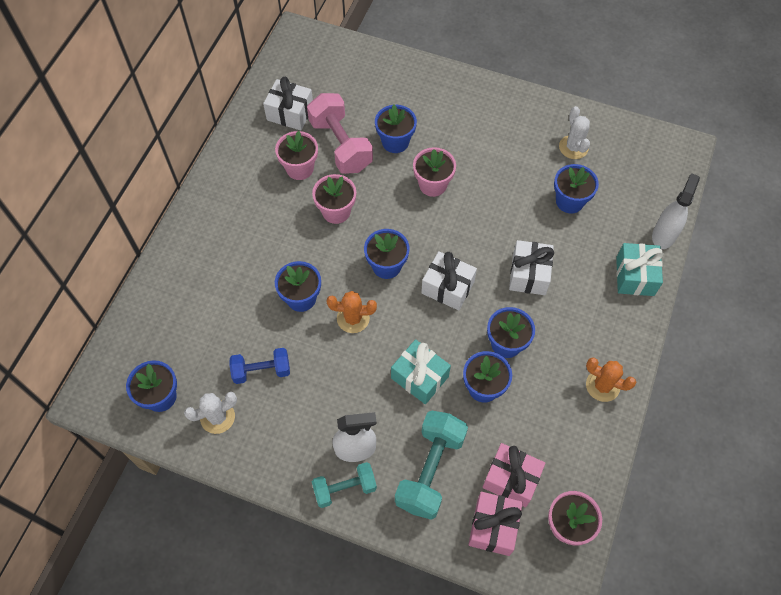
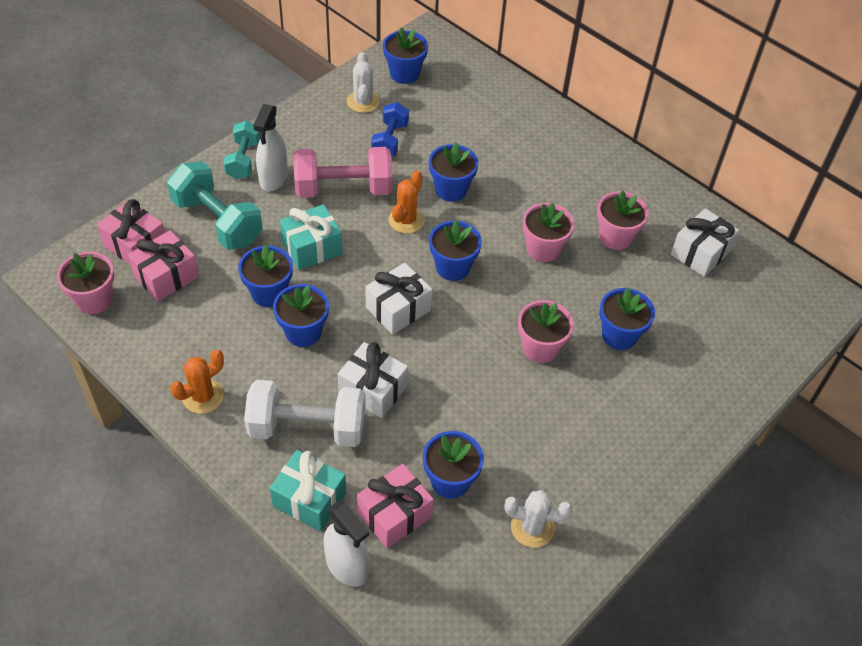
camera: 110 degrees right, 10 degrees down
pink dumbbell [307,93,373,174] -> pink dumbbell moved to [293,147,392,198]
none -> white dumbbell [244,380,365,447]
none -> pink gift [357,464,434,548]

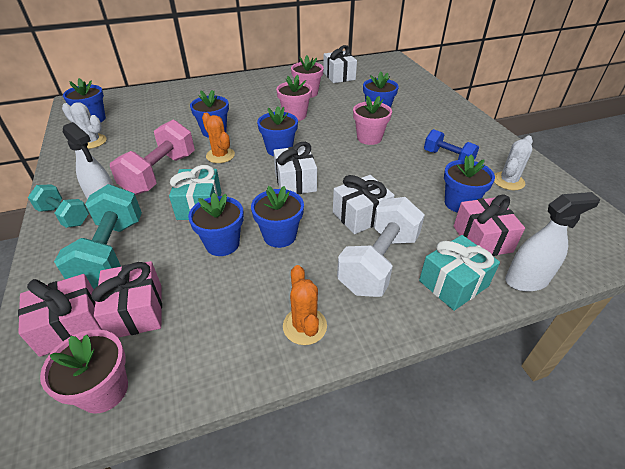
camera: 60 degrees left, 10 degrees down
turquoise dumbbell [167,161,262,250] -> turquoise dumbbell turned 75 degrees counterclockwise [54,184,142,289]
blue dumbbell [371,102,409,157] -> blue dumbbell moved to [424,129,479,160]

